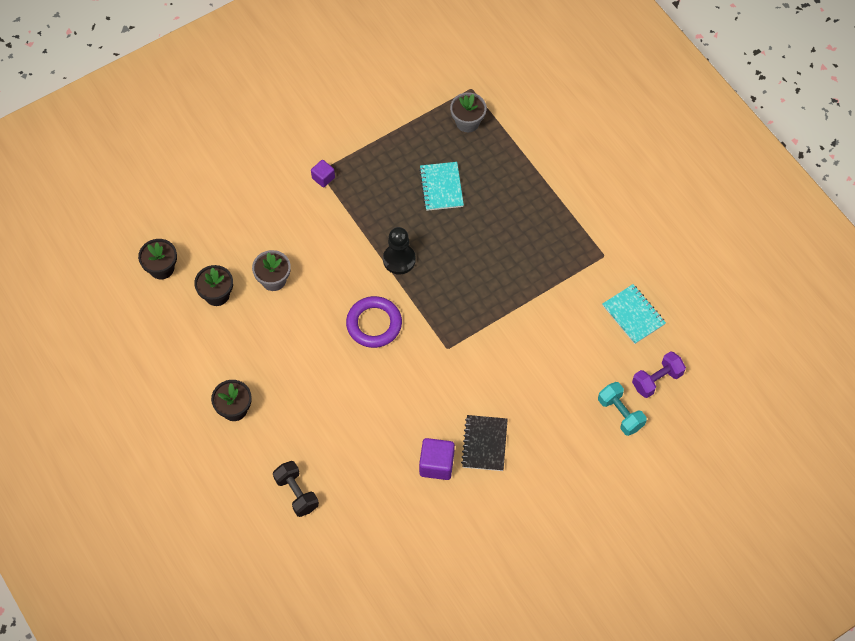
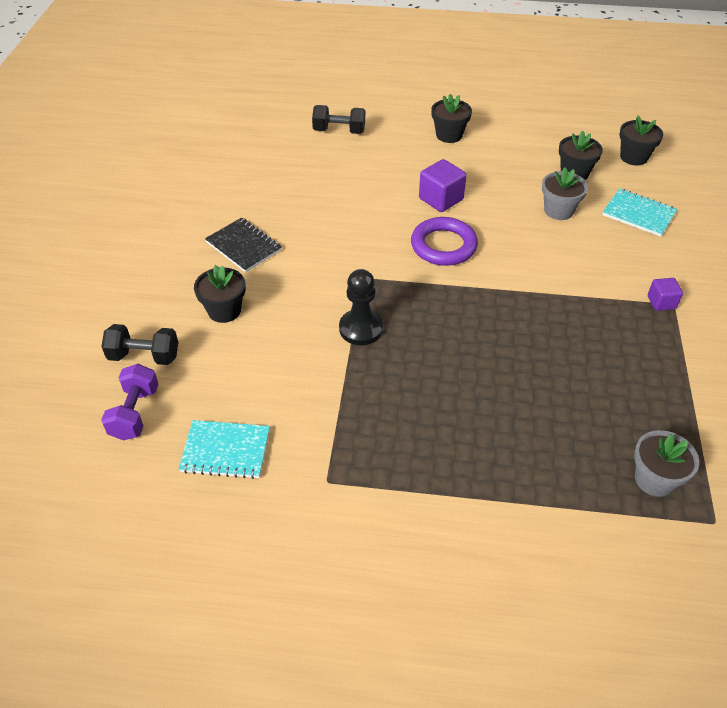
camera: 130 degrees right, 15 degrees down
black pawn [383,227,416,274] -> black pawn moved to [339,269,383,345]
turquoise notebook [419,162,464,211] -> turquoise notebook moved to [602,188,677,237]
purple cube [419,438,455,480] -> purple cube moved to [419,159,467,212]
turquoise dumbbell [598,382,647,436] -> black dumbbell [101,324,178,365]
none -> black flower pot [194,265,246,323]

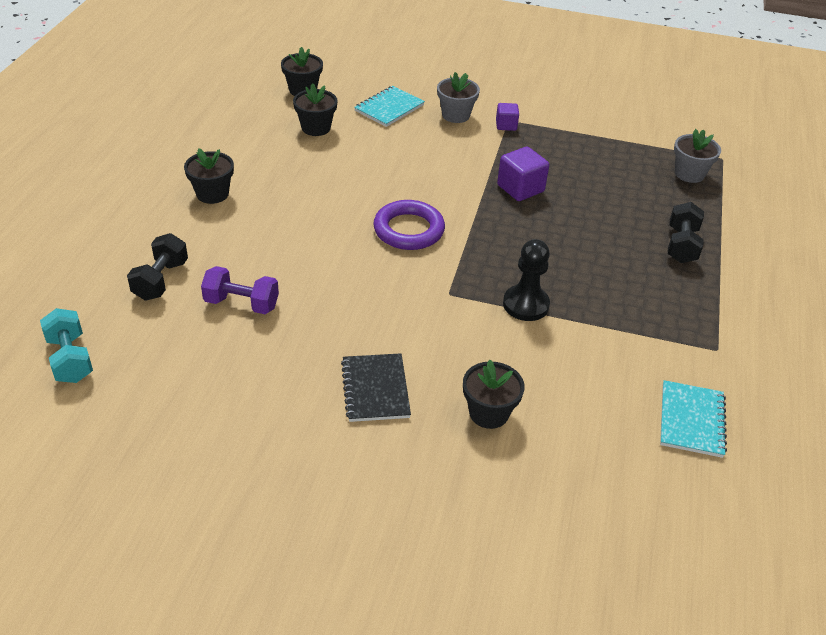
camera: 85 degrees left, 5 degrees down
black dumbbell [101,324,178,365] -> black dumbbell moved to [668,202,704,263]
purple dumbbell [101,364,159,441] -> purple dumbbell moved to [201,266,279,314]
black notebook [205,217,282,272] -> black notebook turned 60 degrees counterclockwise [341,353,411,422]
purple cube [419,159,467,212] -> purple cube moved to [497,147,549,201]
grey flower pot [542,167,588,220] -> grey flower pot moved to [437,72,480,123]
none -> turquoise dumbbell [40,308,93,383]

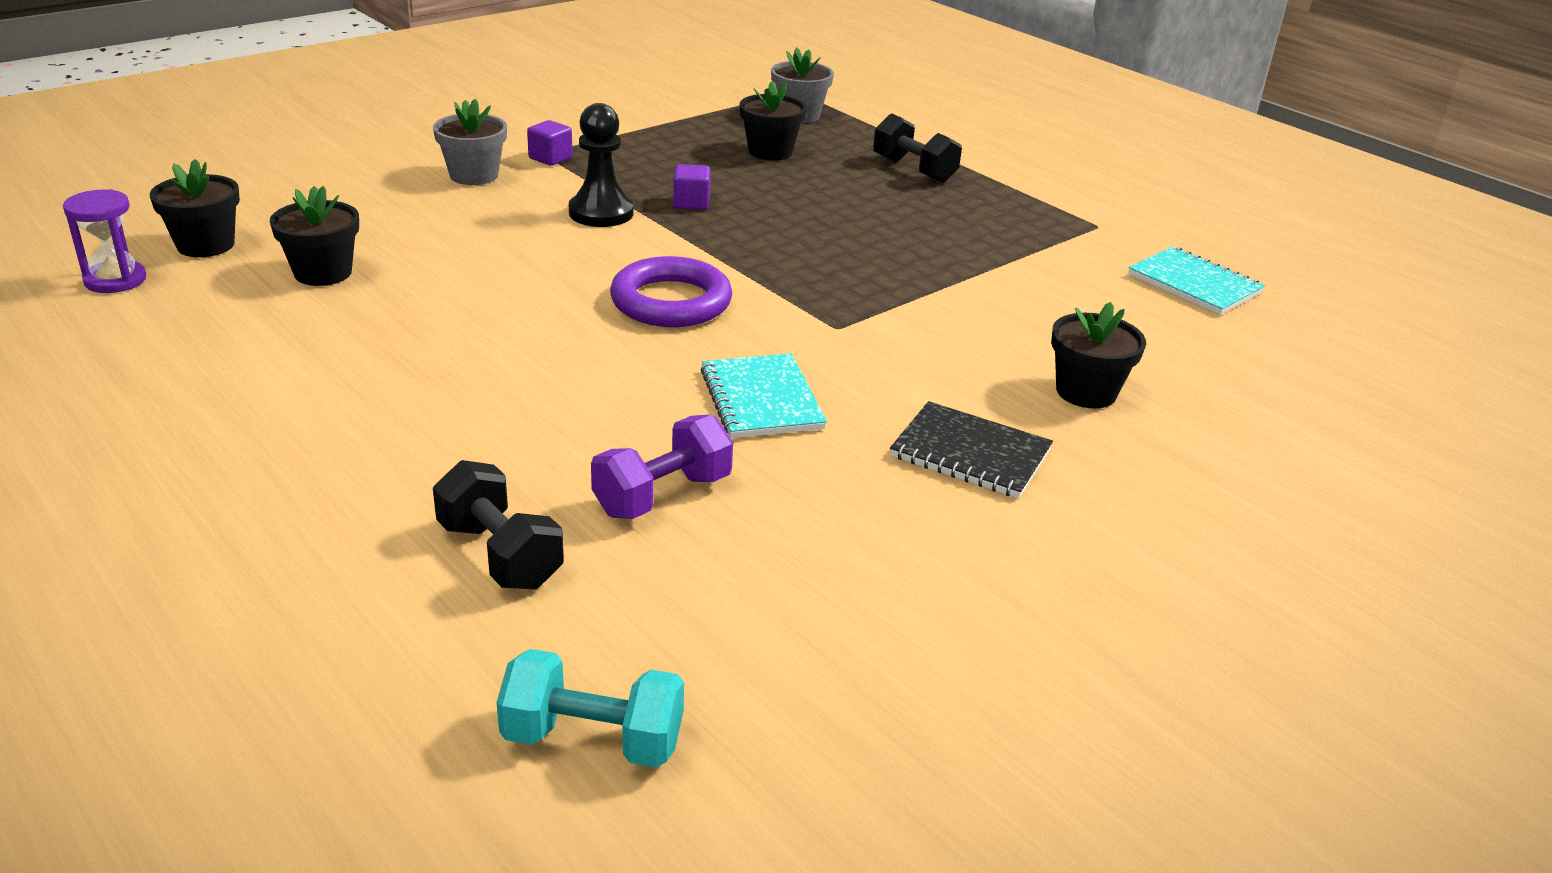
camera: 55 degrees left, 10 degrees down
black flower pot [184,148,234,204] -> black flower pot moved to [739,81,807,161]
turquoise notebook [354,86,425,127] -> turquoise notebook moved to [700,353,827,438]
purple cube [497,147,549,201] -> purple cube [673,164,711,210], size x0.61
black pawn [503,239,550,321] -> black pawn moved to [569,103,634,227]
none -> purple hourglass [63,189,146,293]

